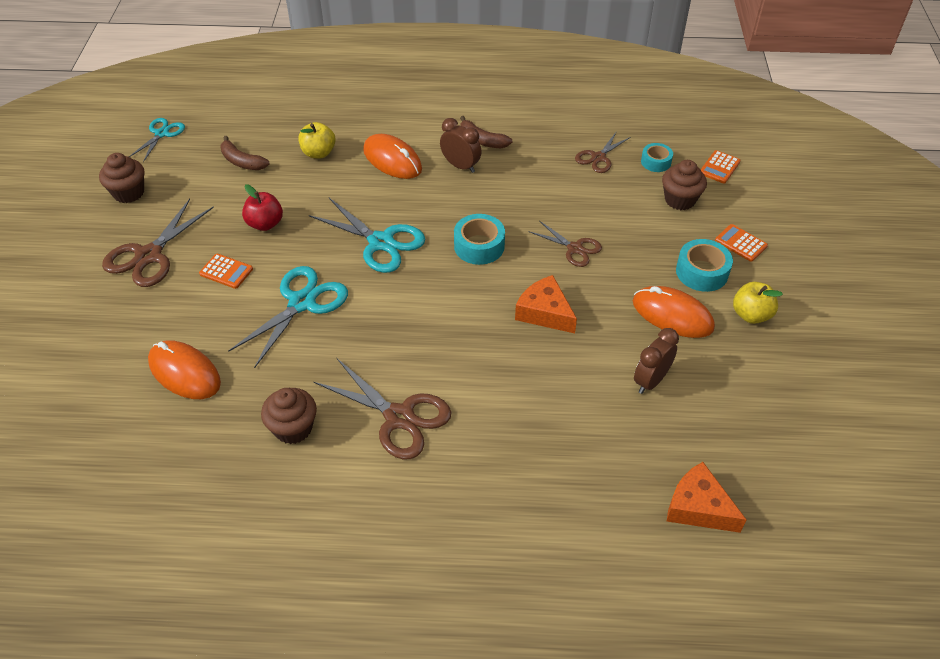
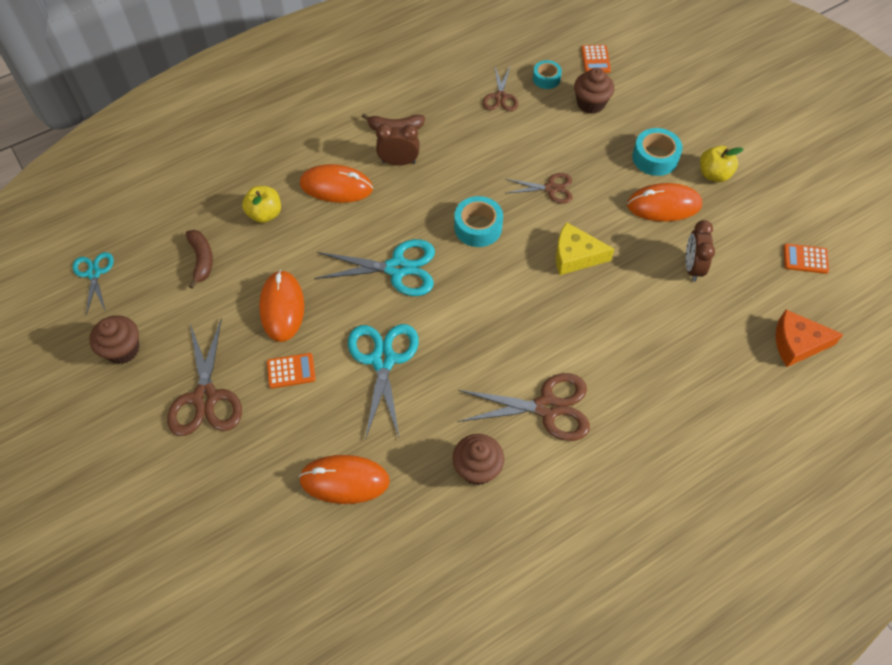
camera: 35 degrees left, 10 degrees up
brown banana [220,136,270,170] -> brown banana turned 105 degrees counterclockwise [186,230,213,289]
red apple [242,184,283,231] -> orange mouse [259,270,304,342]
orange cheese [515,275,577,334] -> yellow cheese [556,222,614,275]
orange calculator [715,224,768,262] -> orange calculator moved to [783,244,829,274]

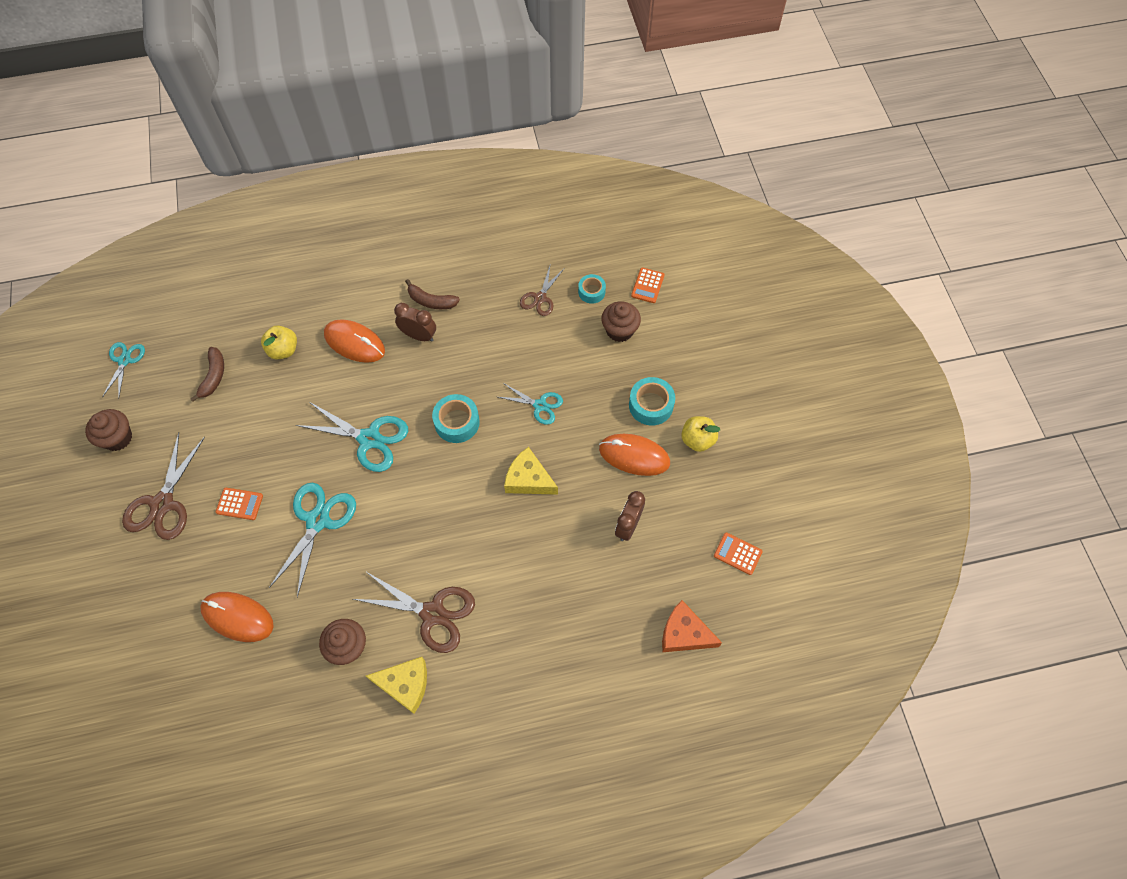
camera: 20 degrees right, 5 degrees up
orange mouse [259,270,304,342] -> none
brown scissors [506,173,573,204] -> turquoise scissors [498,383,563,425]
none -> yellow cheese [366,657,427,714]

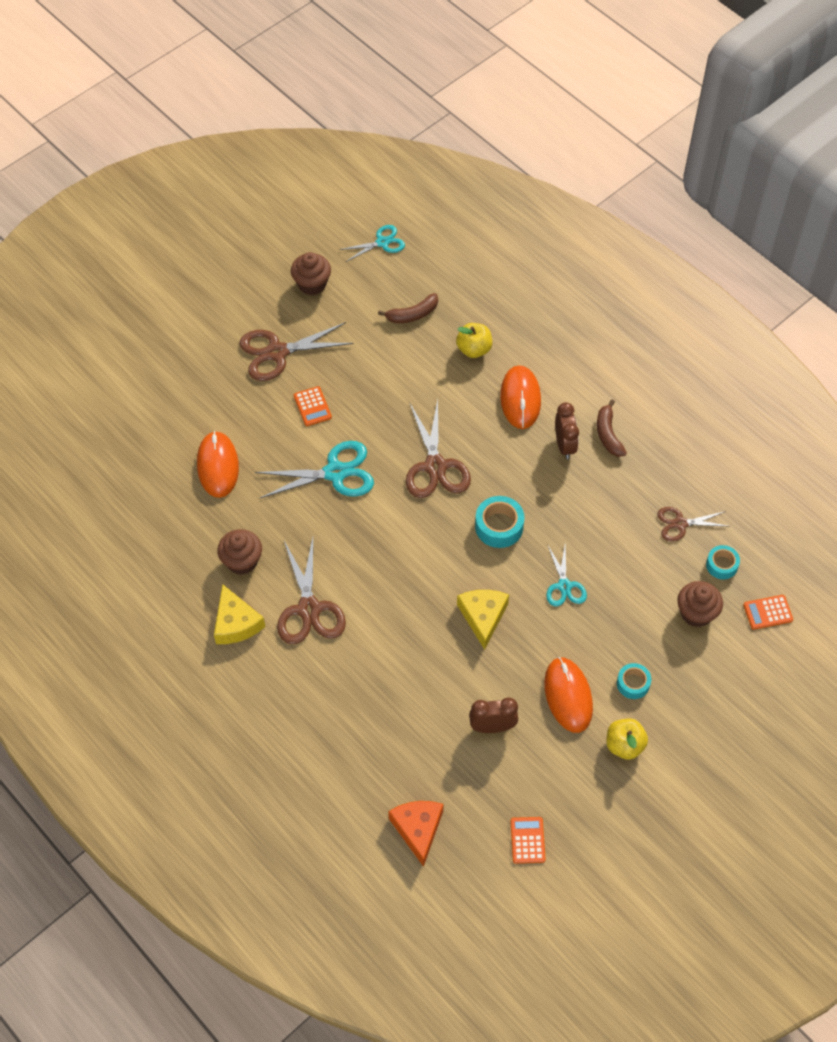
camera: 60 degrees right, 5 degrees down
turquoise scissors [296,402,408,472] -> brown scissors [406,400,471,498]
turquoise tape [629,377,675,426] -> turquoise tape [617,663,651,699], size x0.65

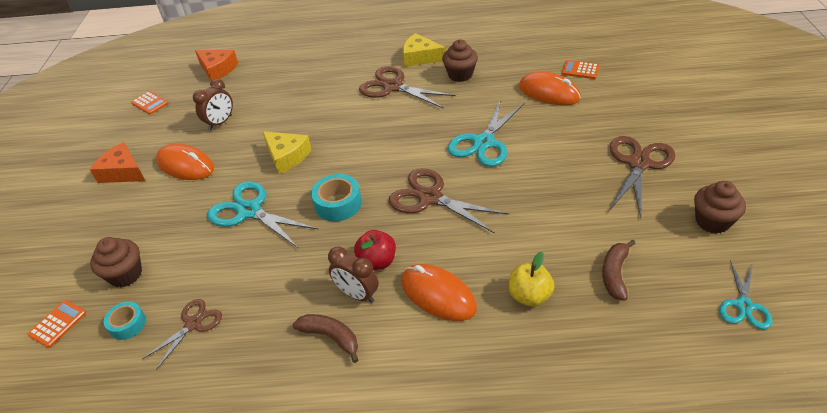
camera: 135 degrees right, 15 degrees down
orange calculator [294,386,332,426] -> orange calculator moved to [562,60,600,79]
turquoise scissors [546,544,587,607] -> turquoise scissors [207,181,319,249], size x1.67
yellow apple [606,719,648,760] -> orange cheese [90,142,145,183]
turquoise tape [617,663,651,699] -> none
none -> red apple [354,230,396,271]

